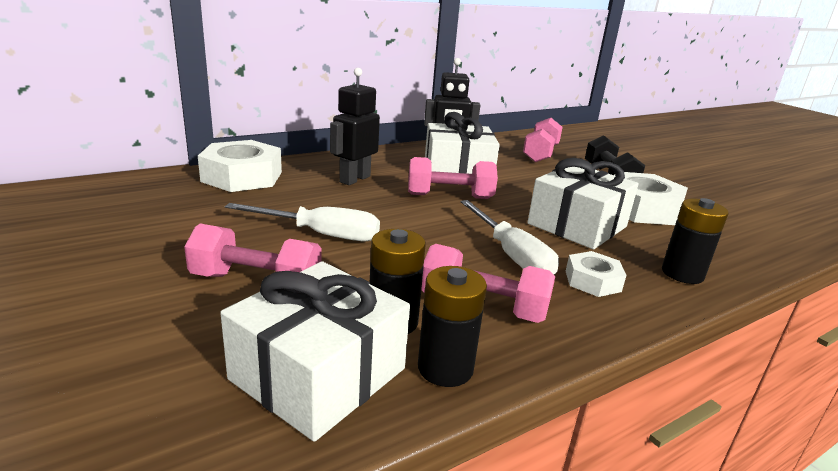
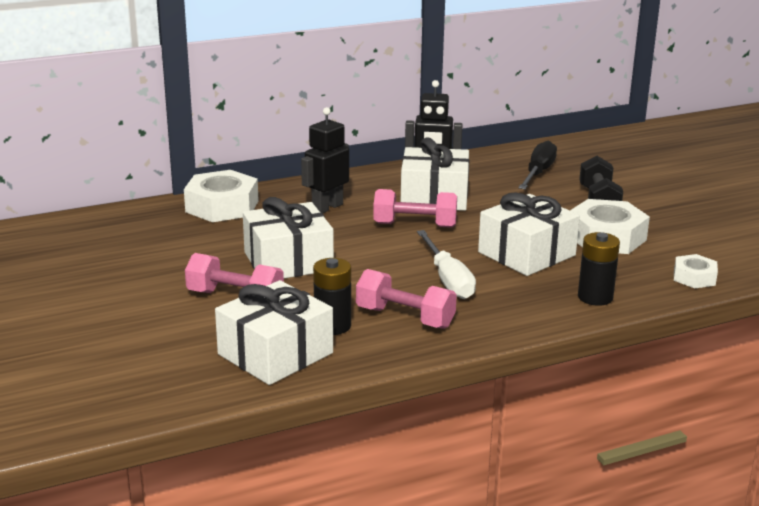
camera: 10 degrees right, 0 degrees up
white screwdriver [225,203,380,242] -> white gift [243,197,334,278]
black battery [418,266,487,387] -> none
pink dumbbell [523,118,563,162] -> black screwdriver [518,141,557,189]
white nut [566,251,627,297] -> white nut moved to [674,254,718,288]

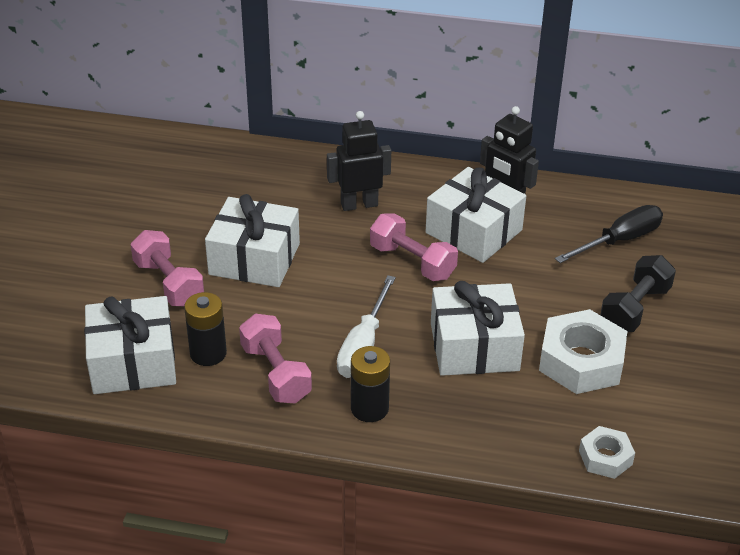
camera: 35 degrees right, 15 degrees up
white nut [184,170,259,222] -> none
black battery [578,232,620,306] -> black battery moved to [351,346,390,422]

